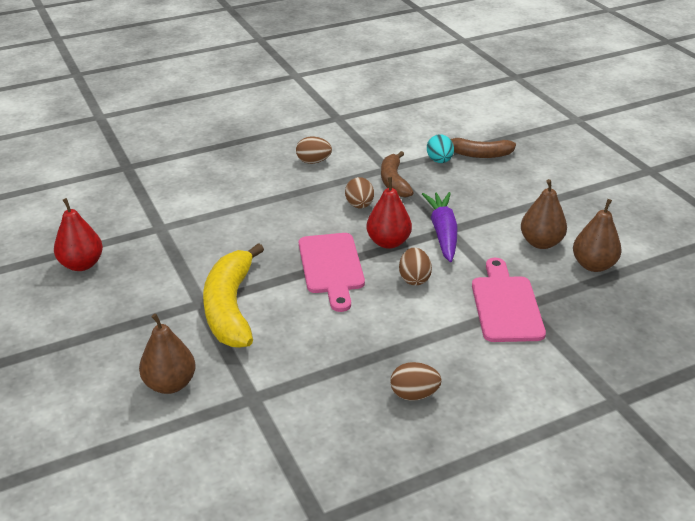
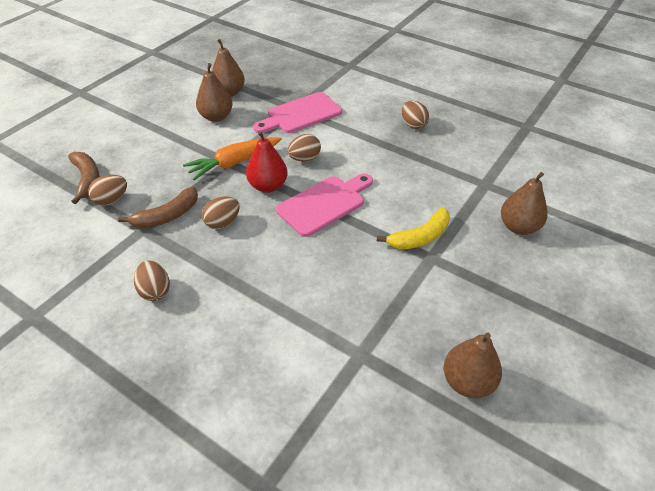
camera: 120 degrees left, 10 degrees up
red pear [54,198,103,271] -> brown pear [444,333,502,398]
yellow banana [203,243,264,348] -> yellow banana [377,207,450,250], size x0.62
purple carrot [422,192,458,262] -> orange carrot [183,137,282,180]
turquoise egg [427,134,454,163] -> brown egg [88,174,127,206]

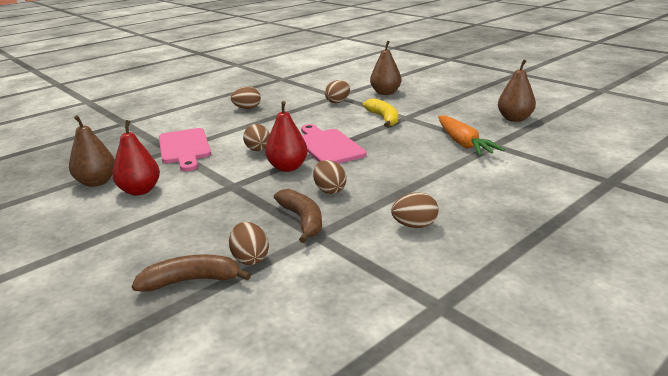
camera: 75 degrees left, 20 degrees down
orange carrot [183,137,282,180] -> orange carrot moved to [438,115,505,156]
brown pear [196,63,233,122] -> red pear [112,120,160,195]
none -> brown egg [325,80,350,103]

